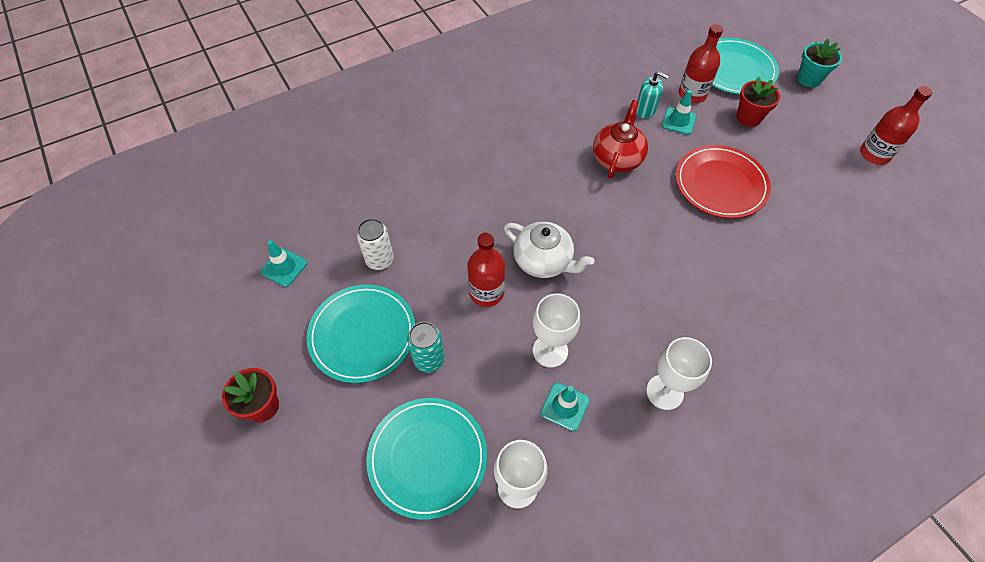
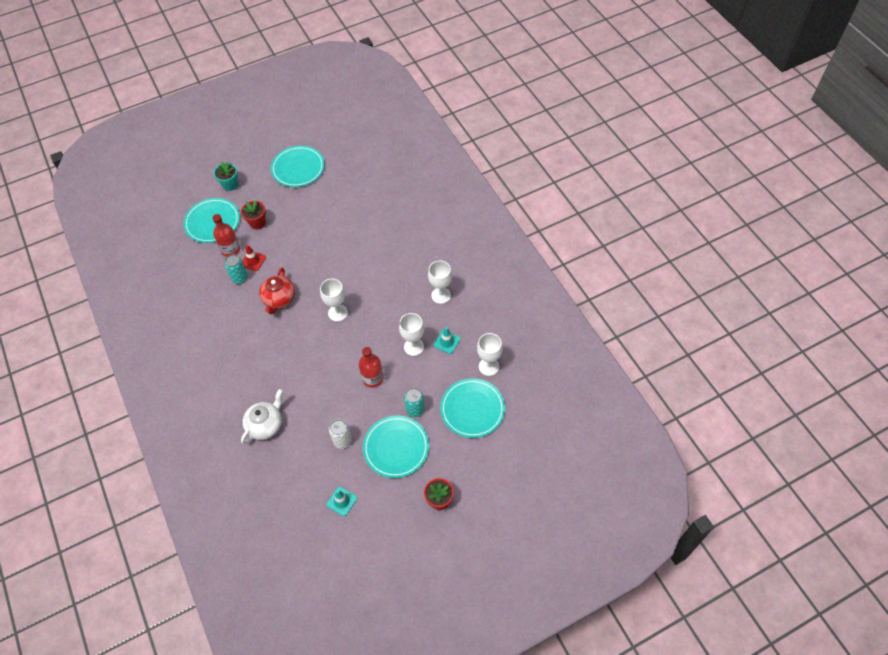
camera: 85 degrees left, 0 degrees up
white teapot [504,222,595,278] -> white teapot moved to [241,389,283,444]
red teapot [593,100,648,179] -> red teapot turned 105 degrees counterclockwise [259,267,295,314]
turquoise soap dispenser [636,71,669,119] -> turquoise can [225,254,248,284]
turquoise traffic cone [662,90,696,135] -> red traffic cone [242,245,266,271]
red plate [676,145,771,218] -> none
red bottle [860,86,932,165] -> turquoise plate [271,146,325,187]
none -> white goblet [320,279,348,322]

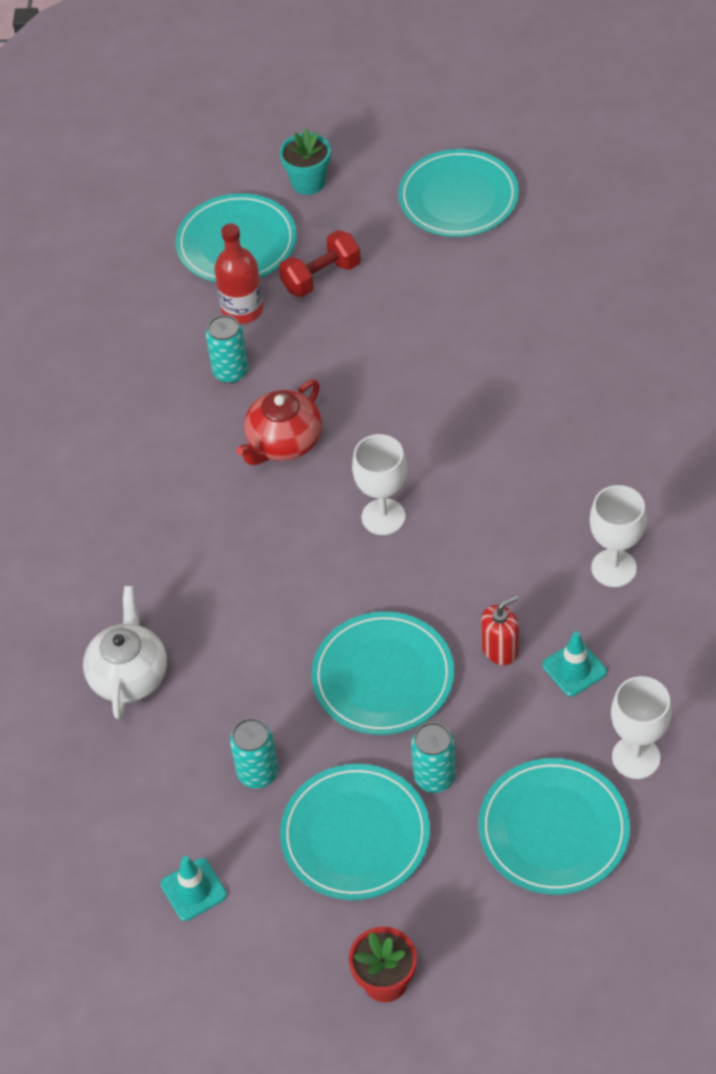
camera: 30 degrees right, 5 degrees down
red flower pot [241,200,266,230] -> red dumbbell [279,230,361,297]
white teapot [241,389,283,444] -> white teapot turned 60 degrees counterclockwise [83,586,167,719]
red traffic cone [242,245,266,271] -> none
white can [329,419,352,449] -> turquoise can [230,718,278,788]
red bottle [359,347,384,388] -> turquoise plate [311,611,454,735]
white goblet [399,313,424,356] -> red soap dispenser [481,596,519,665]

